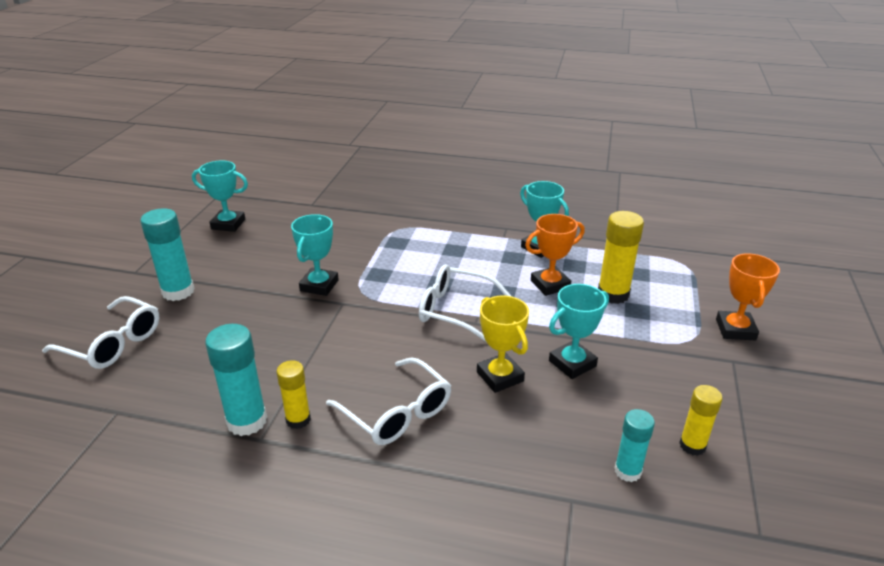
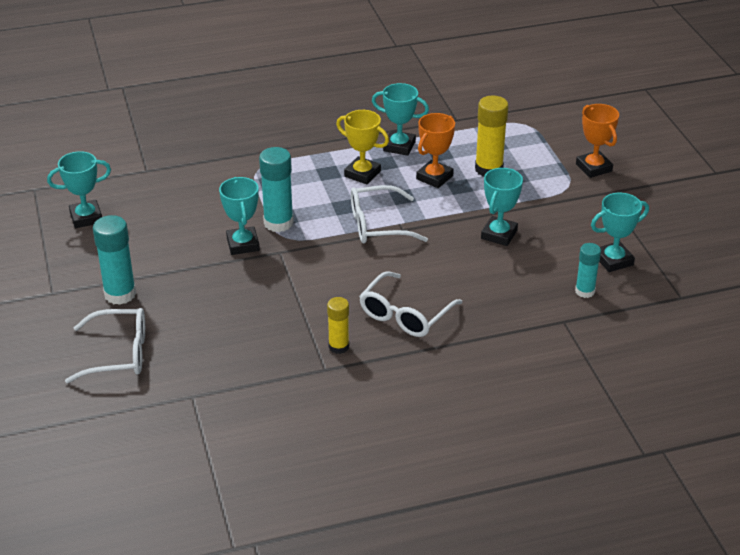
camera: 30 degrees left, 5 degrees up
turquoise glue stick [205,324,267,436] -> turquoise glue stick moved to [259,147,294,232]
white glasses [326,358,451,445] -> white glasses turned 105 degrees clockwise [359,271,463,337]
yellow trophy [477,295,529,393] -> yellow trophy moved to [336,110,389,185]
yellow glue stick [679,385,723,456] -> turquoise trophy [591,192,649,272]

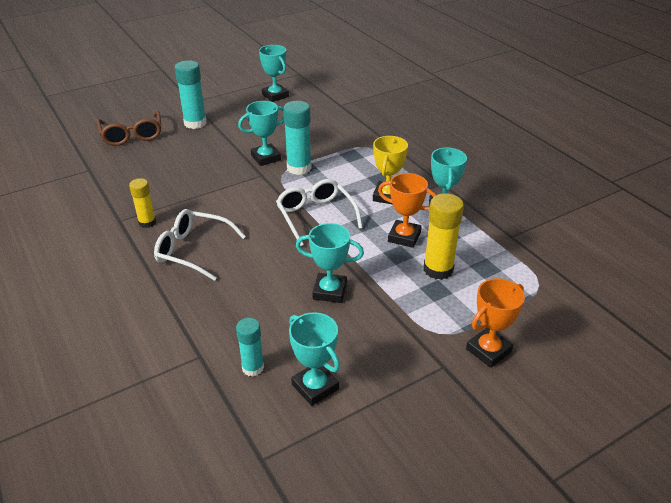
camera: 75 degrees right, 0 degrees up
white glasses [65,308,145,383] -> brown glasses [97,110,161,146]

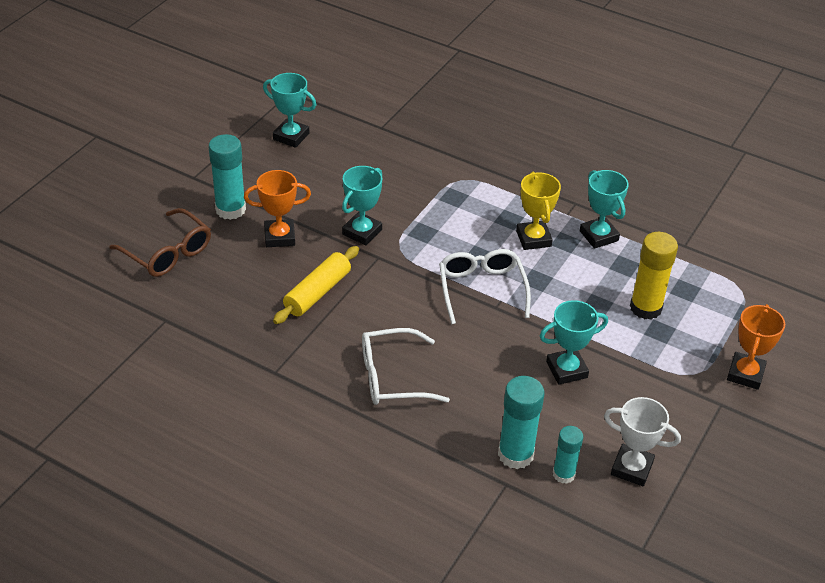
camera: 30 degrees left, 5 degrees up
yellow glue stick [129,178,156,228] -> none
white glasses [276,179,363,246] -> white glasses turned 45 degrees clockwise [439,249,531,324]
turquoise glue stick [283,101,312,175] -> turquoise glue stick moved to [498,376,545,469]
turquoise trophy [289,312,340,406] -> white trophy [604,397,681,486]
orange trophy [378,173,436,248] -> orange trophy moved to [244,170,311,247]
none -> yellow rolling pin [273,246,359,324]

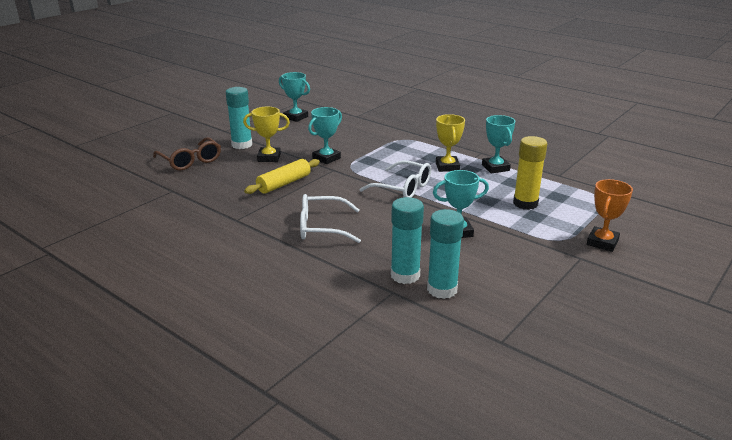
camera: 10 degrees right, 15 degrees down
orange trophy [244,170,311,247] -> yellow trophy [243,107,290,162]
white glasses [439,249,531,324] -> white glasses turned 120 degrees clockwise [360,160,431,198]
turquoise glue stick [553,426,583,484] -> turquoise glue stick [427,209,464,299], size x1.60
white trophy [604,397,681,486] -> none

